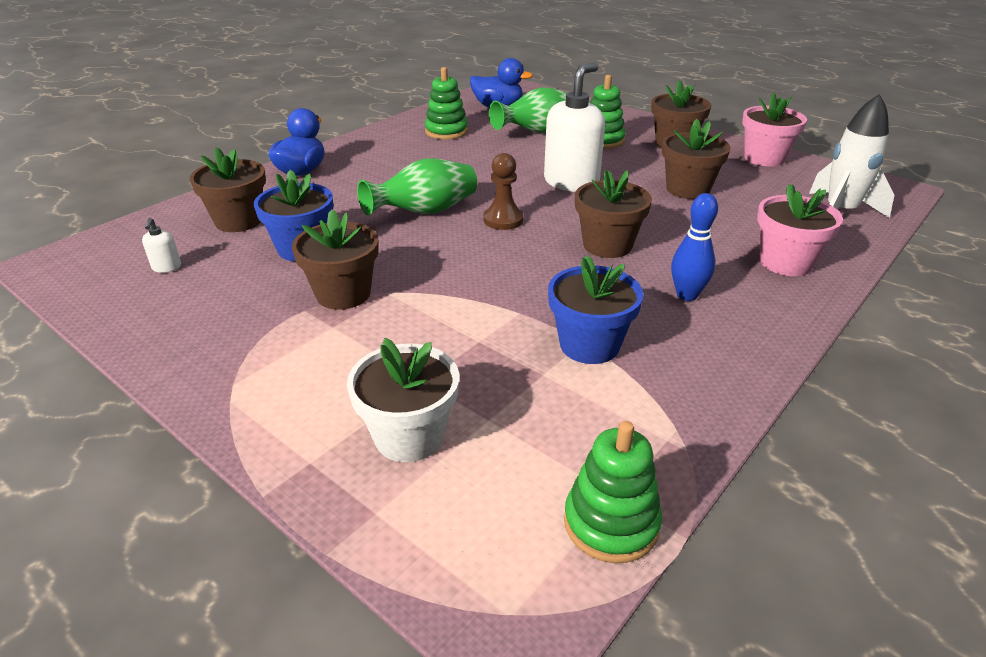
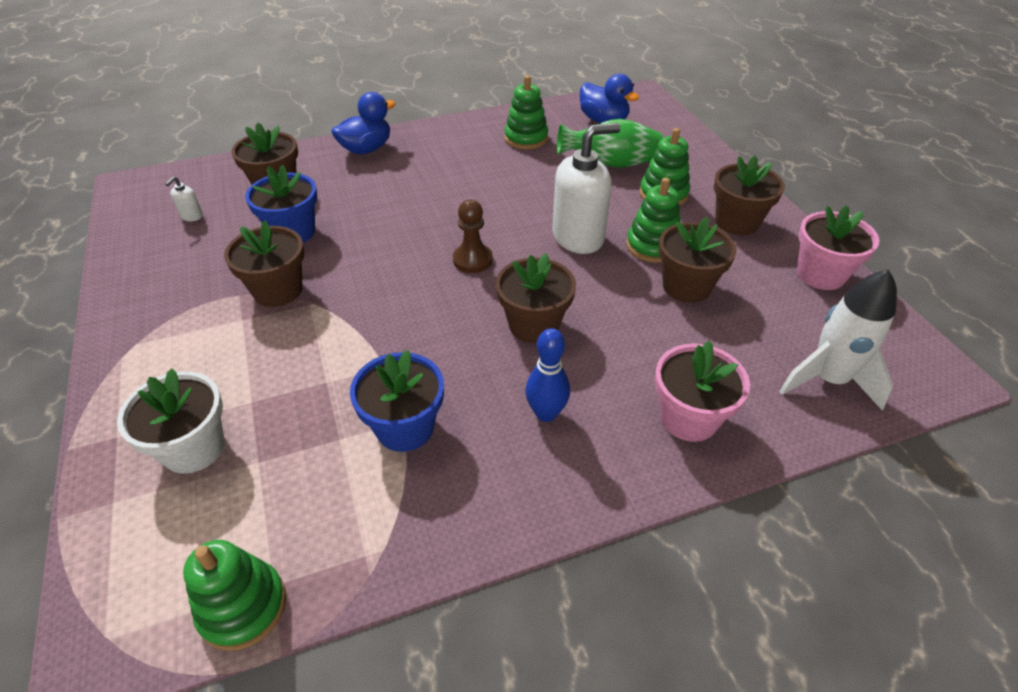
camera: 30 degrees right, 10 degrees up
green vase [357,158,477,215] -> none
none -> green stacking toy [626,178,681,263]

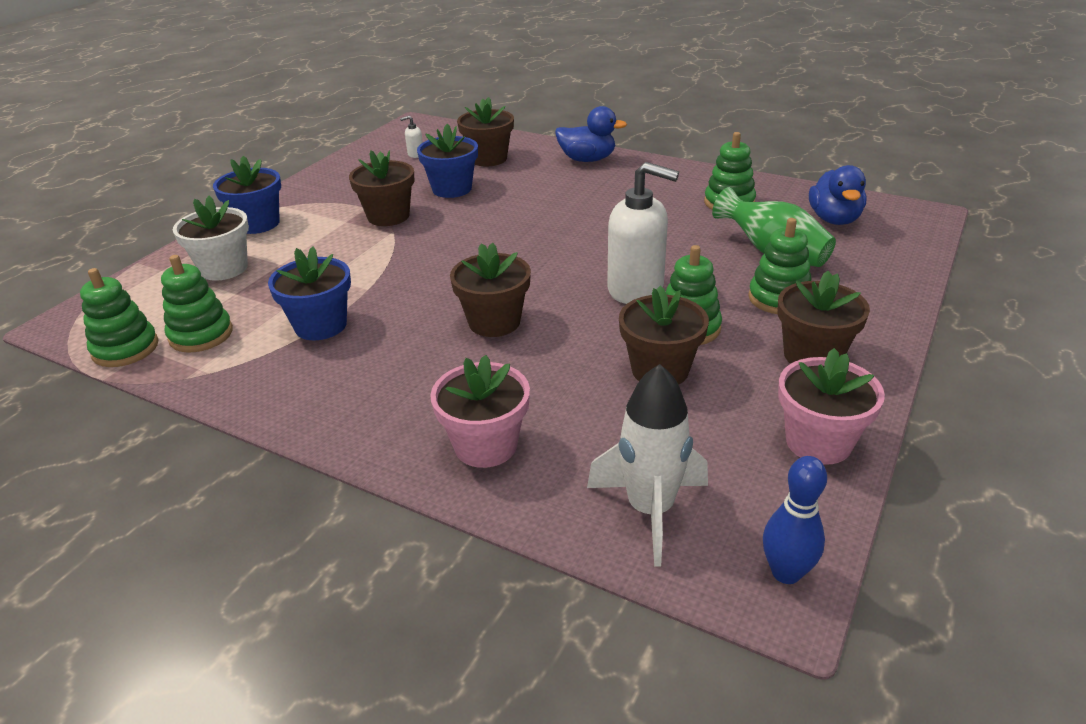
camera: 50 degrees right, 10 degrees down
brown pawn [453,200,493,273] -> none
blue bowling pin [525,328,570,422] -> blue bowling pin moved to [763,456,827,584]
none -> green stacking toy [161,255,233,353]
none -> blue flower pot [213,156,281,234]

